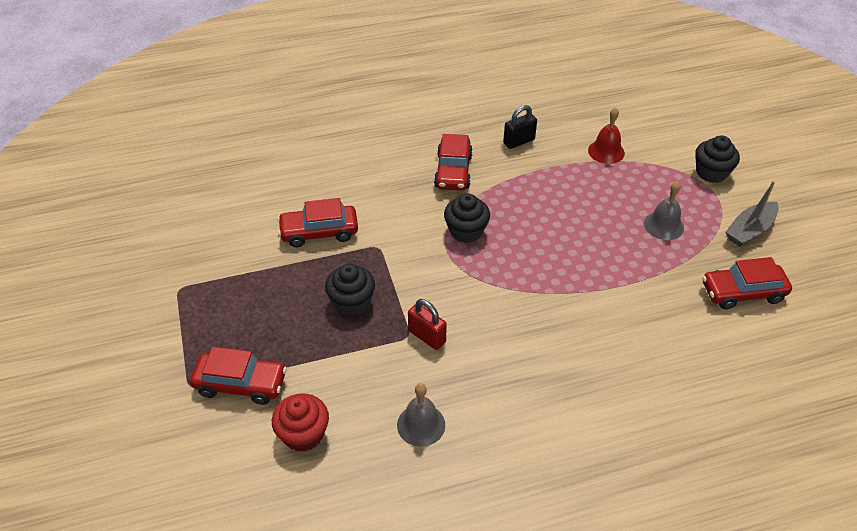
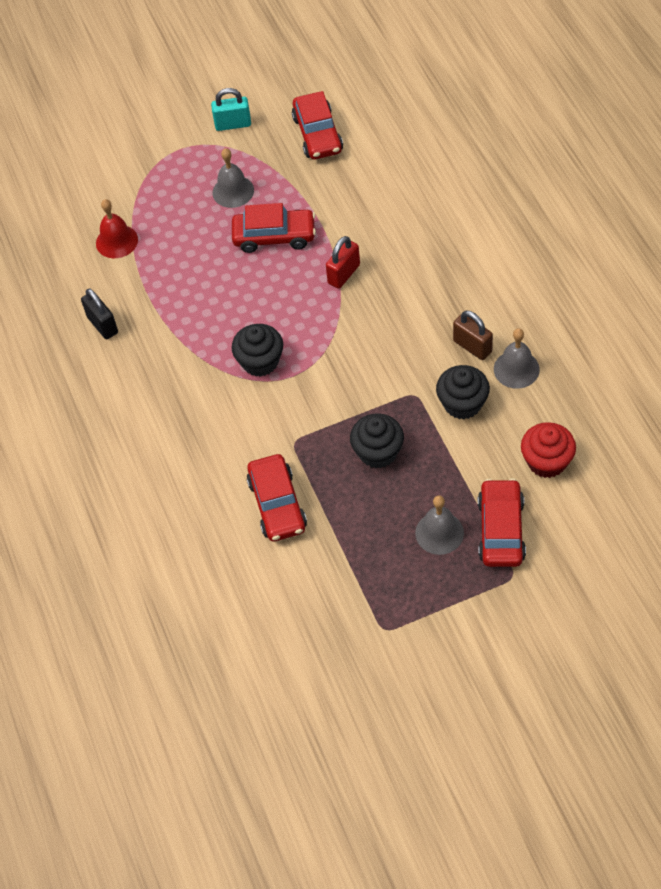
camera: 90 degrees left, 10 degrees up
red padlock [408,299,447,350] -> red padlock moved to [326,236,360,289]
red car [434,134,473,191] -> red car moved to [232,203,316,253]
black cupcake [695,135,740,183] -> black cupcake moved to [436,365,490,419]
grey boat [726,181,779,247] -> turquoise padlock [211,88,251,131]
none -> grey bell [415,496,464,555]
none -> brown padlock [453,311,493,360]

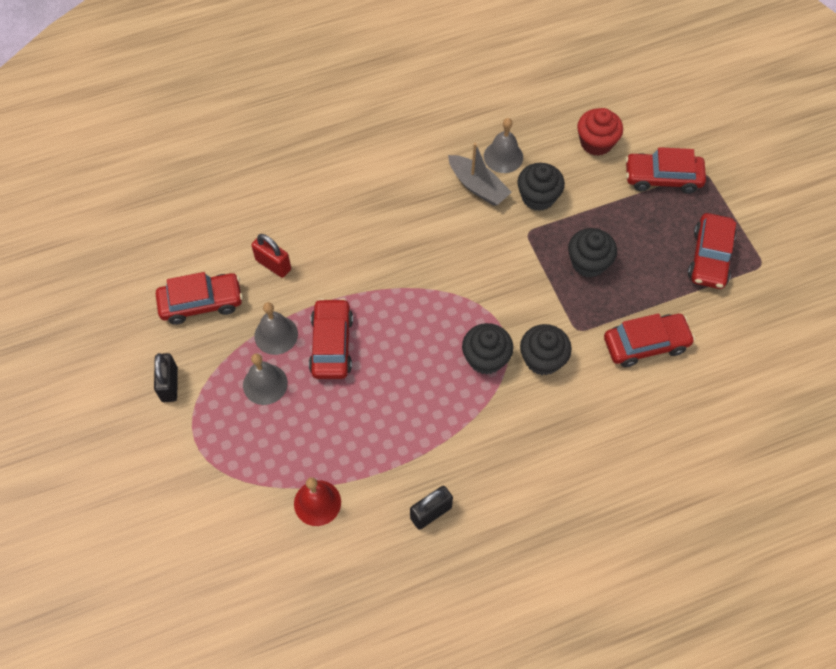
camera: 95 degrees left, 5 degrees up
turquoise padlock [211,88,251,131] -> black padlock [154,353,178,402]
red padlock [326,236,360,289] -> red padlock moved to [251,234,291,278]
grey bell [415,496,464,555] -> grey bell moved to [254,302,298,355]
brown padlock [453,311,493,360] -> grey boat [448,143,512,206]
none -> black cupcake [520,324,572,375]
none -> red car [688,213,736,289]

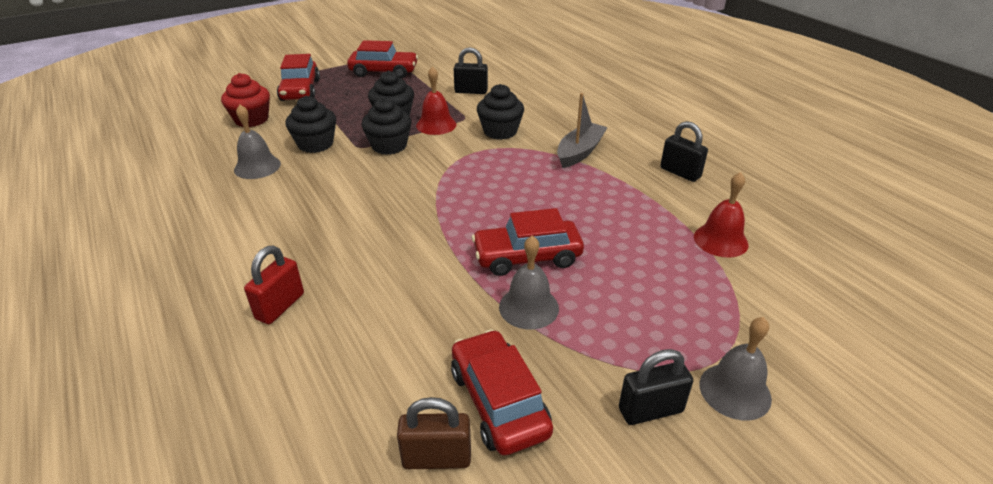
camera: 100 degrees left, 25 degrees down
grey bell [243,353,288,405] -> grey bell moved to [699,317,772,421]
red padlock [251,234,291,278] -> red padlock moved to [244,246,304,324]
grey boat [448,143,512,206] -> grey boat moved to [557,93,608,168]
black cupcake [462,323,513,375] -> black cupcake moved to [361,97,412,155]
red car [604,313,695,367] -> black padlock [454,47,488,94]
none -> brown padlock [397,397,471,469]
none -> red bell [416,66,456,135]

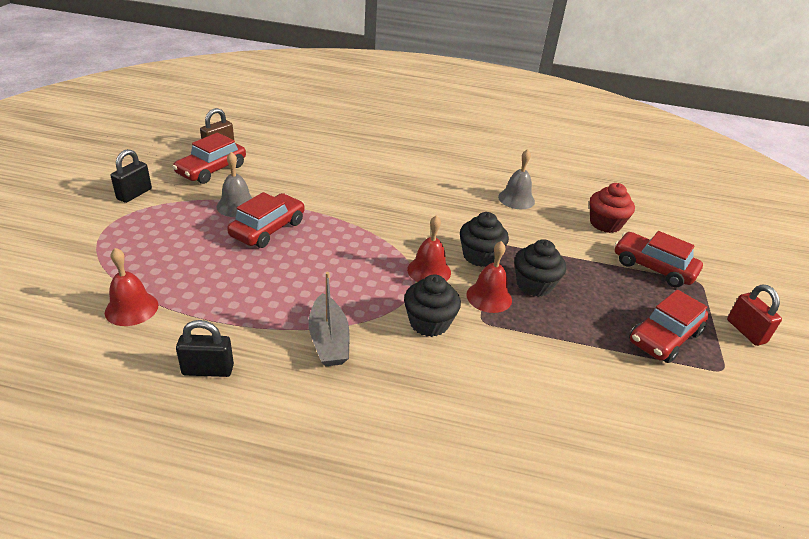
camera: 130 degrees right, 0 degrees up
red padlock [244,246,304,324] -> red padlock moved to [727,284,782,346]
black cupcake [286,96,336,153] -> none
red car [451,329,553,456] -> red car turned 105 degrees clockwise [173,133,246,184]
black padlock [454,47,488,94] -> none
grey bell [699,317,772,421] -> none
none -> red bell [407,215,451,282]

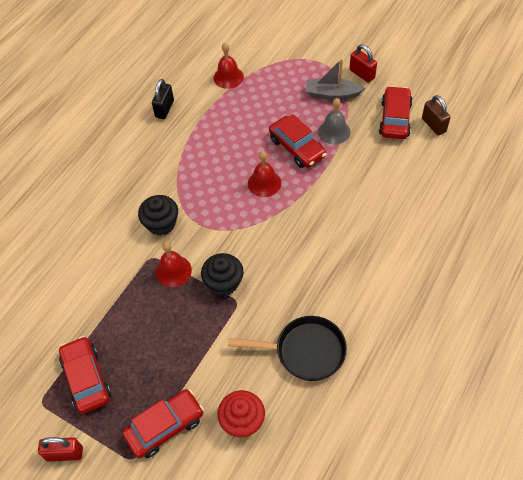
camera: 115 degrees right, 20 degrees up
black padlock [111,149,152,203] -> red padlock [349,44,377,83]
red car [173,133,246,184] -> red car turned 45 degrees clockwise [379,86,413,139]
grey boat [309,272,349,366] -> grey boat moved to [306,59,365,100]
red bell [407,215,451,282] -> red bell moved to [248,151,281,197]
grey bell [498,149,535,209] -> black pan [228,316,347,381]
black cupcake [514,239,566,297] -> none

